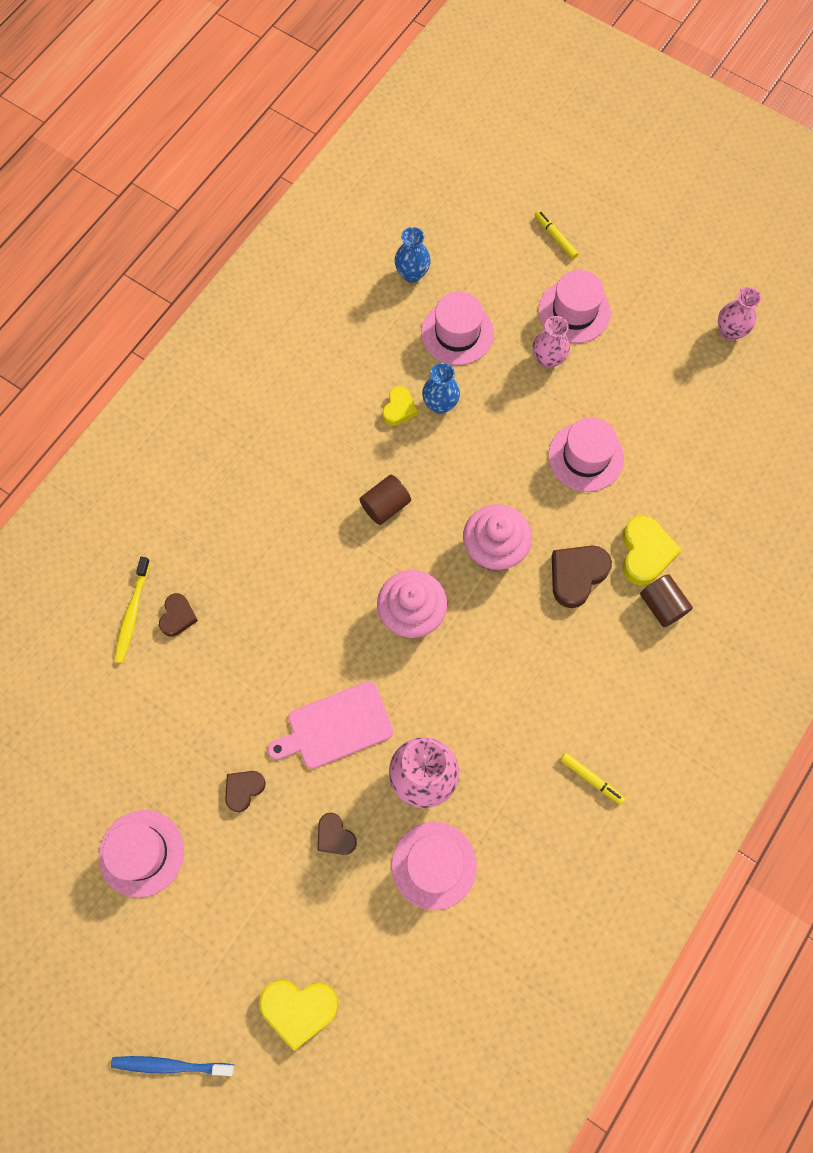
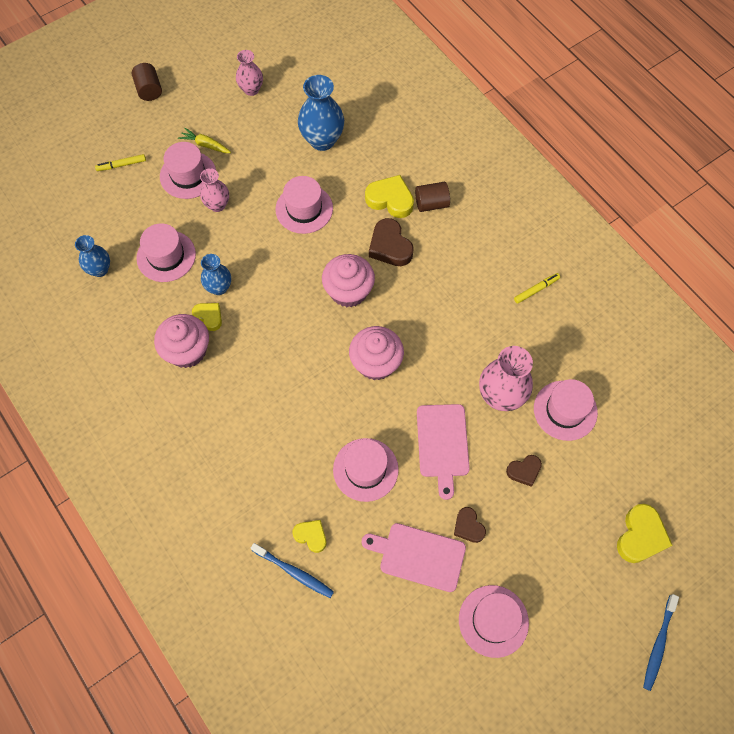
camera: 70 degrees left, 5 degrees down
yellow toothbrush [114,557,150,663] -> blue toothbrush [251,543,334,598]
brown heart [159,593,198,637] -> yellow heart [293,520,327,553]
brown cylinder [359,475,411,525] -> brown cylinder moved to [131,63,162,101]
none -> pink cupcake [154,314,209,368]
none -> yellow carrot [178,128,231,153]
none -> blue vase [298,75,344,151]
none -> pink hat [333,438,399,502]
none -> pink cutting board [362,523,466,592]

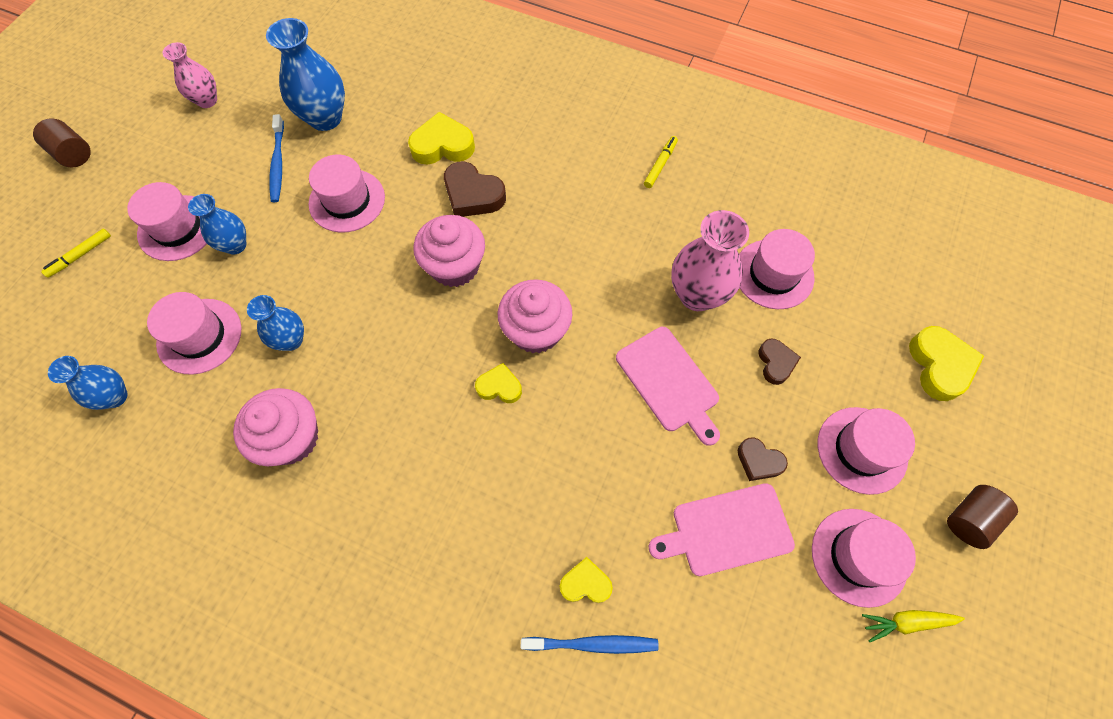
camera: 30 degrees left, 0 degrees up
yellow carrot [178,128,231,153] -> yellow carrot moved to [862,610,965,642]
yellow heart [192,303,222,331] -> yellow heart moved to [475,363,522,403]
pink vase [200,168,229,212] -> blue vase [188,194,246,255]
pink hat [333,438,399,502] -> pink hat moved to [818,407,915,495]
brown cylinder [415,182,450,212] -> brown cylinder moved to [947,485,1018,549]
brown heart [506,455,542,487] -> brown heart turned 45 degrees counterclockwise [759,339,801,385]
blue toothbrush [643,594,679,691] -> blue toothbrush moved to [269,114,284,203]

